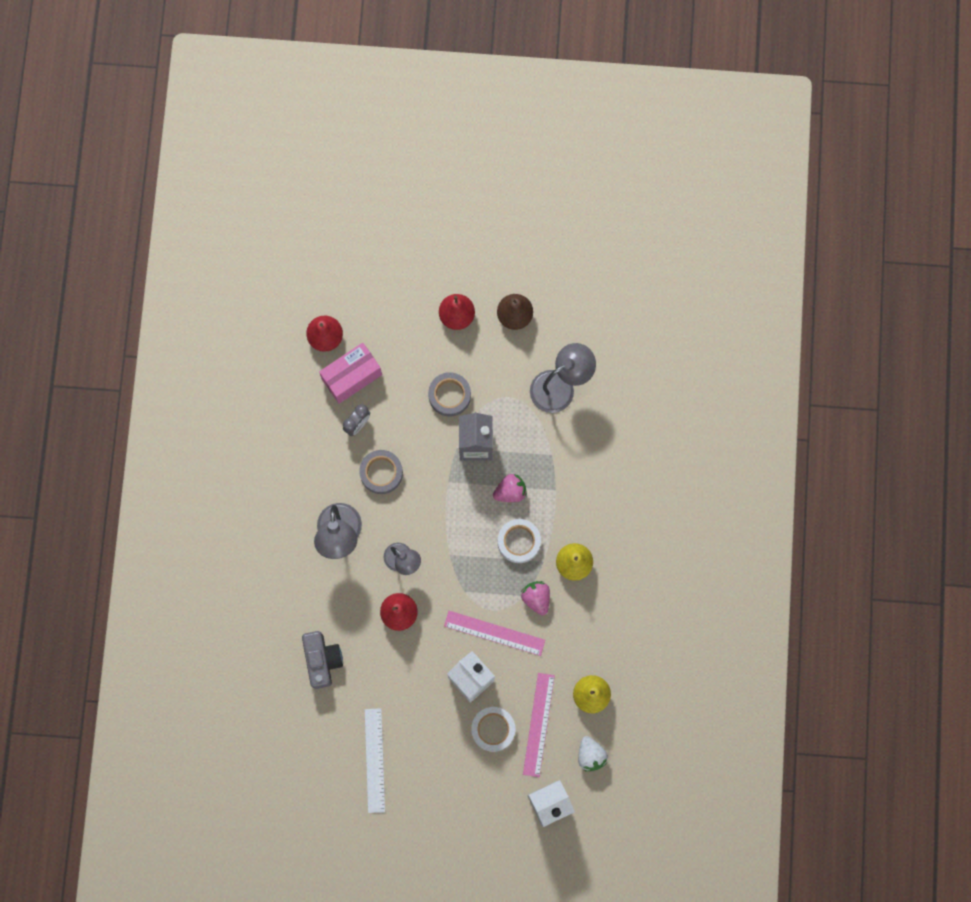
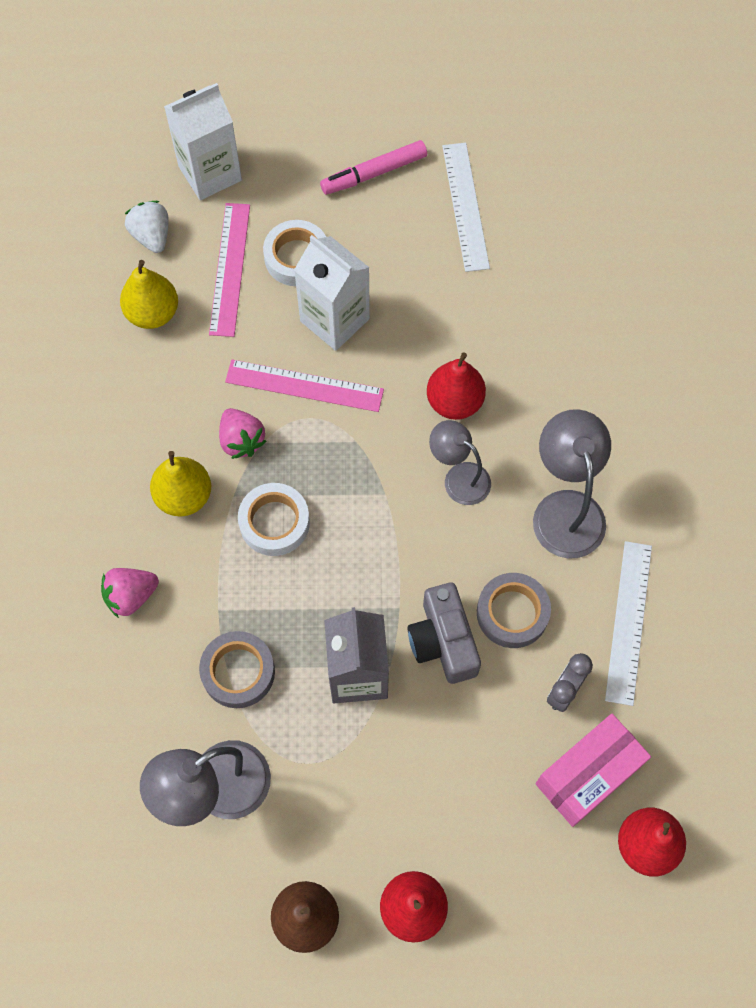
camera: 175 degrees right, 10 degrees down
grey camera [302,631,343,689] -> grey camera moved to [408,582,481,684]
grey tape [428,372,471,417] -> grey tape moved to [199,631,275,708]
pink strawberry [493,474,527,502] -> pink strawberry moved to [101,568,159,618]
none -> pink marker [320,140,427,195]
none -> white ruler [605,541,652,706]

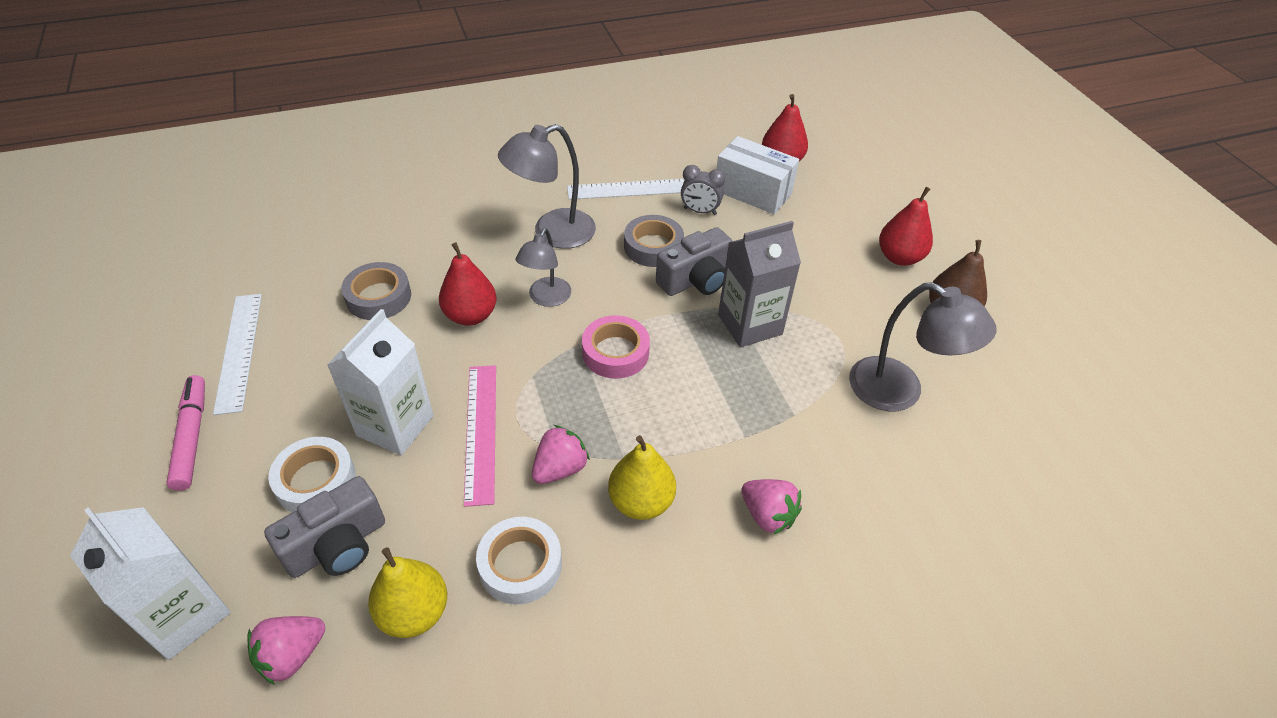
camera: 110 degrees left, 20 degrees down
white strawberry [125,201,168,253] -> pink strawberry [247,616,325,685]
grey tape [199,631,275,708] -> grey tape moved to [341,262,411,320]
pink ruler [209,203,250,337] -> grey camera [264,476,385,578]
white tape [238,483,310,556] -> white tape moved to [476,517,562,605]
pink marker [320,140,427,195] -> pink marker turned 150 degrees counterclockwise [166,375,205,491]
white ruler [442,143,490,272] -> white ruler turned 75 degrees counterclockwise [213,294,262,415]
pink box [535,714,651,827] -> white box [717,136,799,215]
none -> pink tape [582,315,650,379]

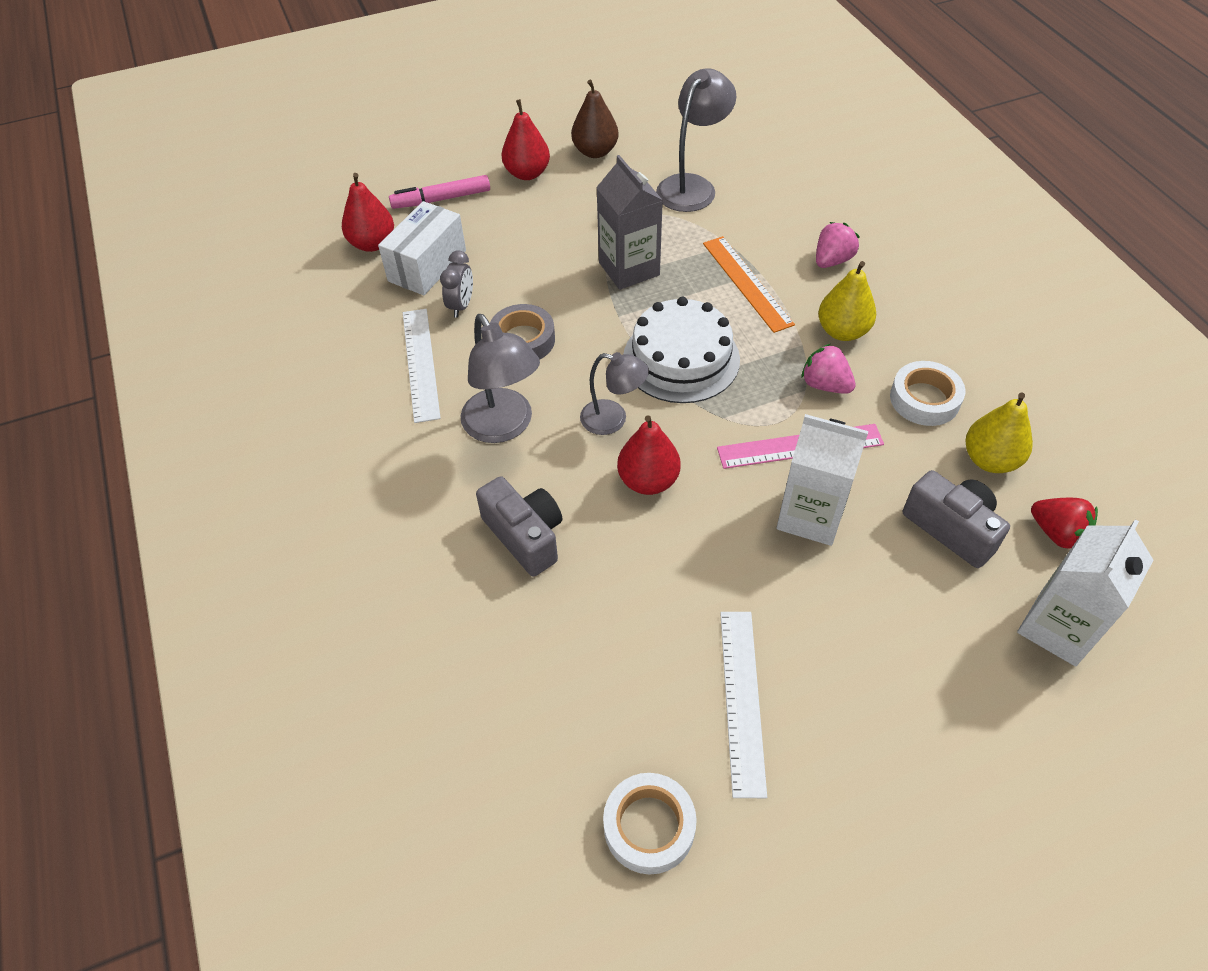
camera: 90 degrees left, 5 degrees up
pink marker [166,375,205,491] -> pink marker moved to [389,175,490,209]
white ruler [213,294,262,415] -> white ruler turned 75 degrees counterclockwise [720,612,767,798]
pink strawberry [247,616,325,685] -> red strawberry [1031,498,1098,549]
white tape [268,437,356,512] -> white tape moved to [603,773,697,875]
grey tape [341,262,411,320] -> none
pink tape [582,315,650,379] -> white cake [624,297,740,403]
grey camera [656,227,732,296] -> grey camera moved to [476,476,562,577]
none -> orange ruler [703,236,795,333]

